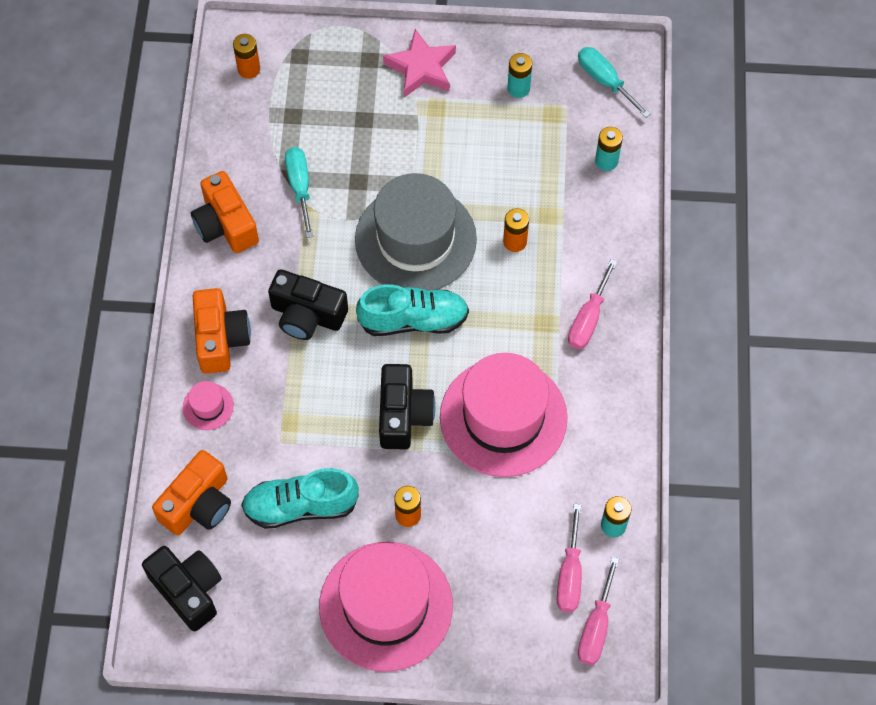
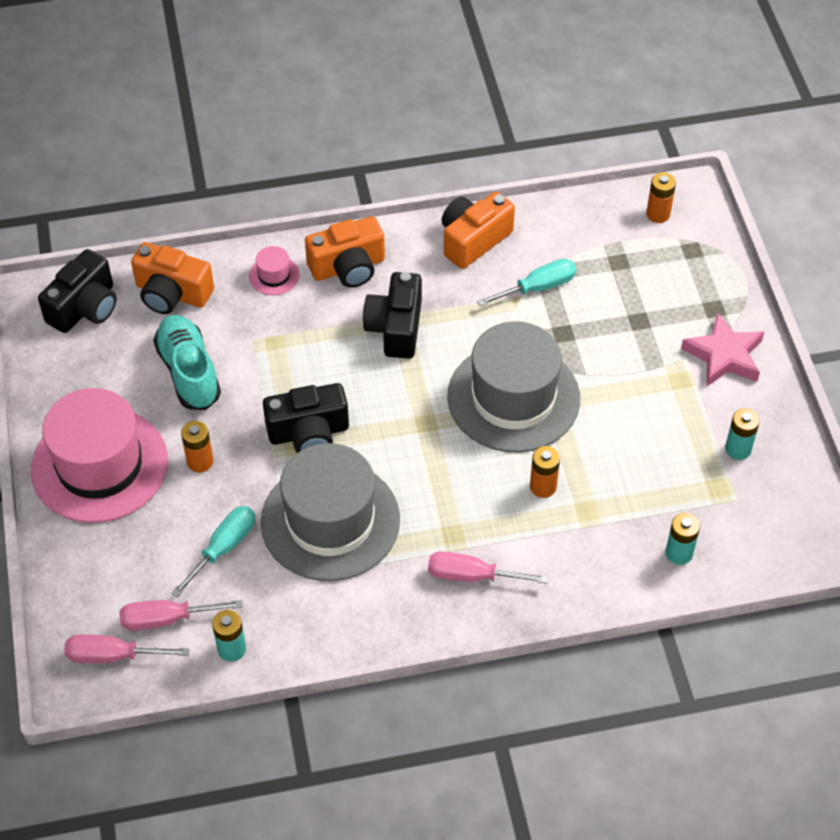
camera: 75 degrees right, 10 degrees down
turquoise shoe [356,284,469,336] -> none
pink hat [440,353,568,477] -> grey hat [261,443,400,581]
turquoise screwdriver [578,47,650,118] -> turquoise screwdriver moved to [171,506,255,597]

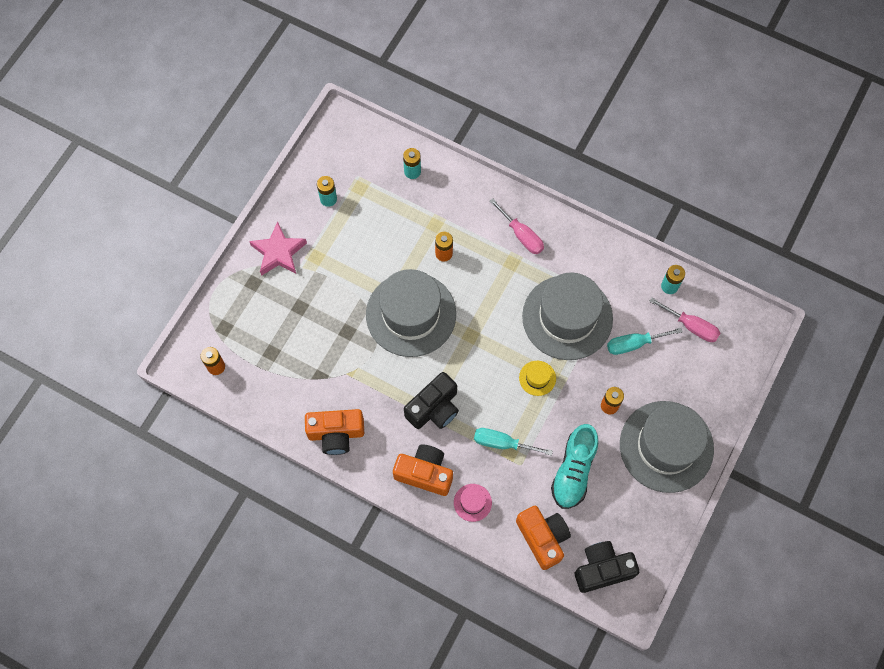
camera: 140 degrees left, 15 degrees up
pink hat [31,388,168,523] -> grey hat [620,401,714,493]
pink screwdriver [64,634,190,663] -> none
black camera [263,383,349,453] -> yellow hat [519,361,556,396]
turquoise screwdriver [477,259,576,306] -> turquoise screwdriver moved to [474,428,553,456]

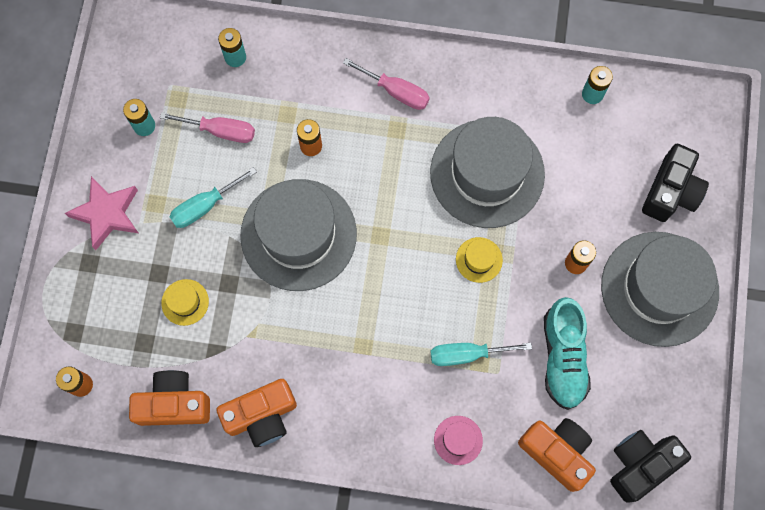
camera: 20 degrees left, 5 degrees up
orange camera [393,444,453,496] -> orange camera moved to [129,370,210,426]
black camera [404,372,459,429] -> black camera moved to [642,144,709,222]
turquoise screwdriver [607,328,683,355] -> turquoise screwdriver moved to [170,167,257,228]
pink screwdriver [649,298,720,342] -> pink screwdriver moved to [160,112,255,143]
none -> yellow hat [161,279,209,326]

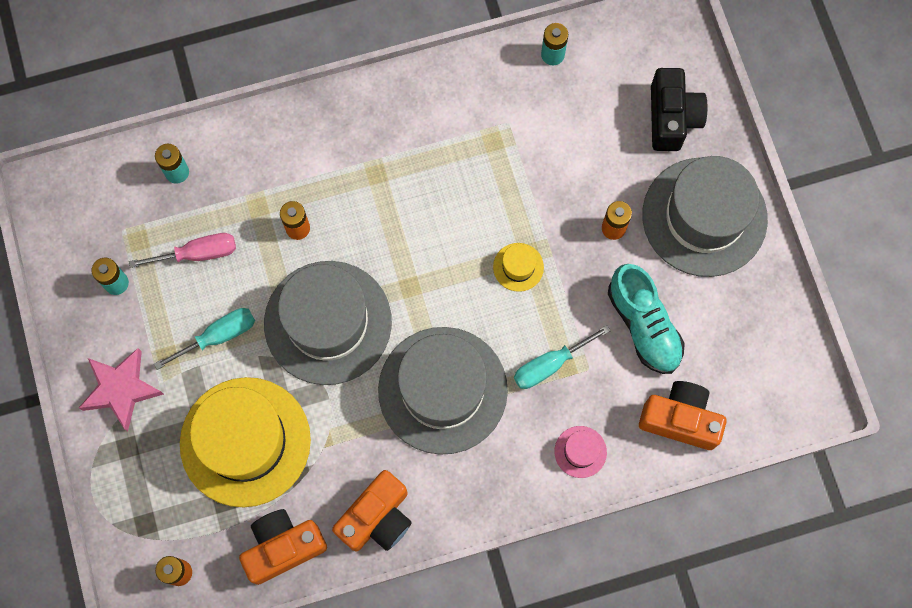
camera: 25 degrees left, 0 degrees up
yellow hat [161,279,209,326] -> yellow hat [180,377,311,507], size x2.49
turquoise screwdriver [170,167,257,228] -> turquoise screwdriver turned 150 degrees counterclockwise [154,308,255,370]
pink screwdriver [343,58,430,110] -> none
grey hat [430,117,545,228] -> grey hat moved to [378,327,508,455]
black camera [610,430,691,503] -> none

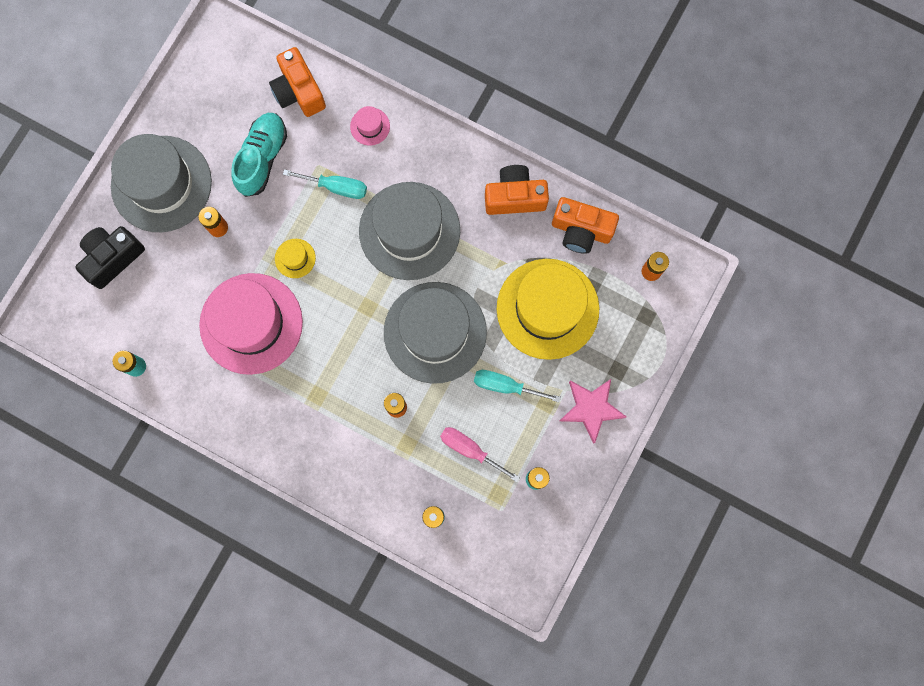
camera: 135 degrees left, 5 degrees up
none -> pink hat [199,273,303,375]

